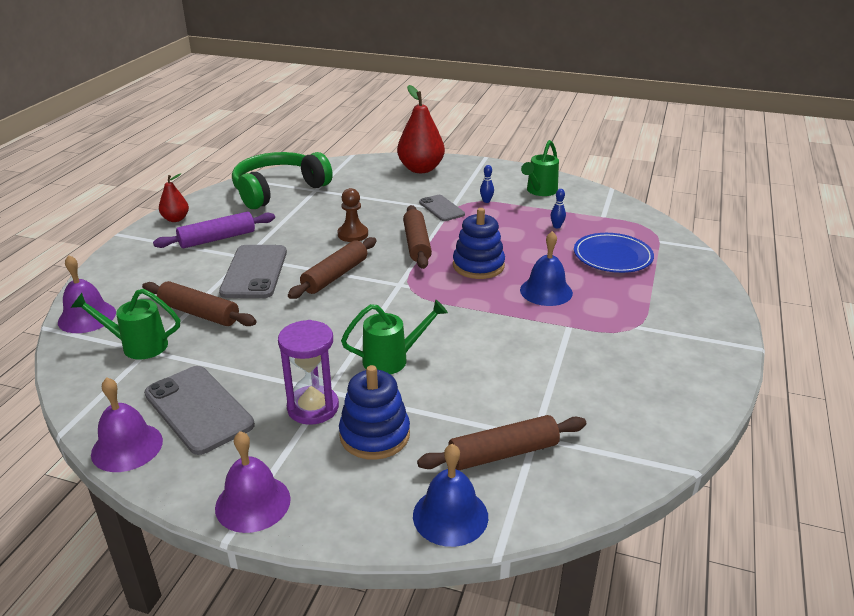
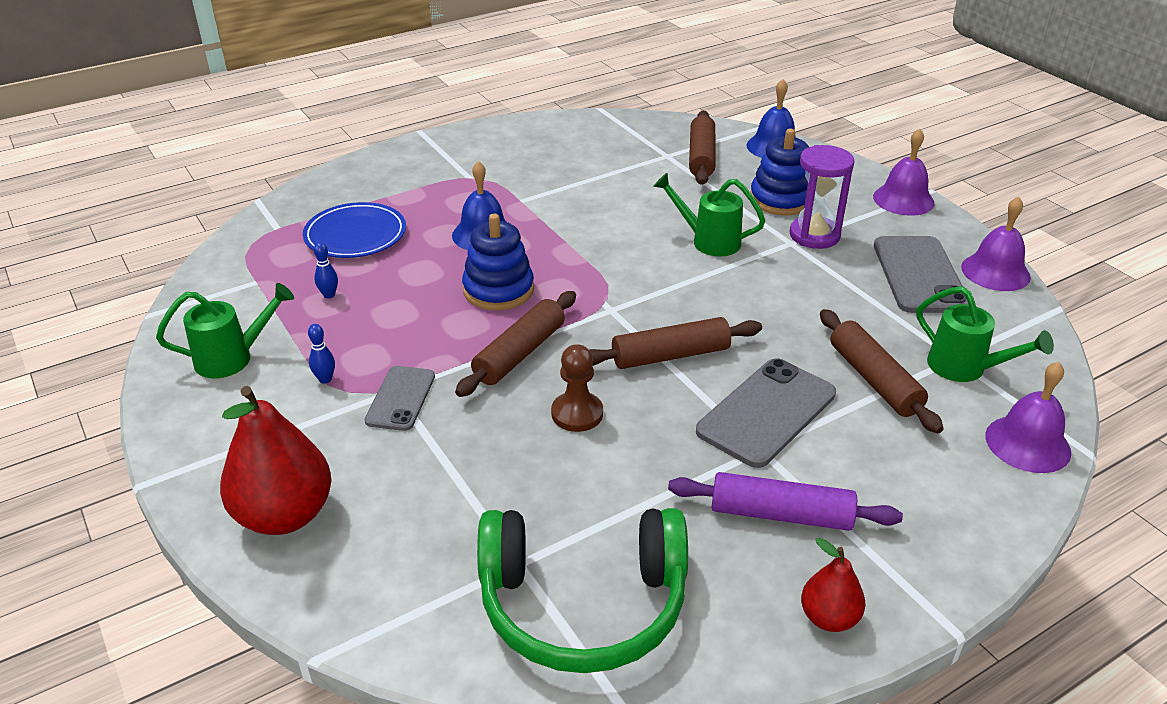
camera: 140 degrees left, 5 degrees up
brown rolling pin [417,415,586,470] -> brown rolling pin turned 75 degrees clockwise [689,111,715,185]

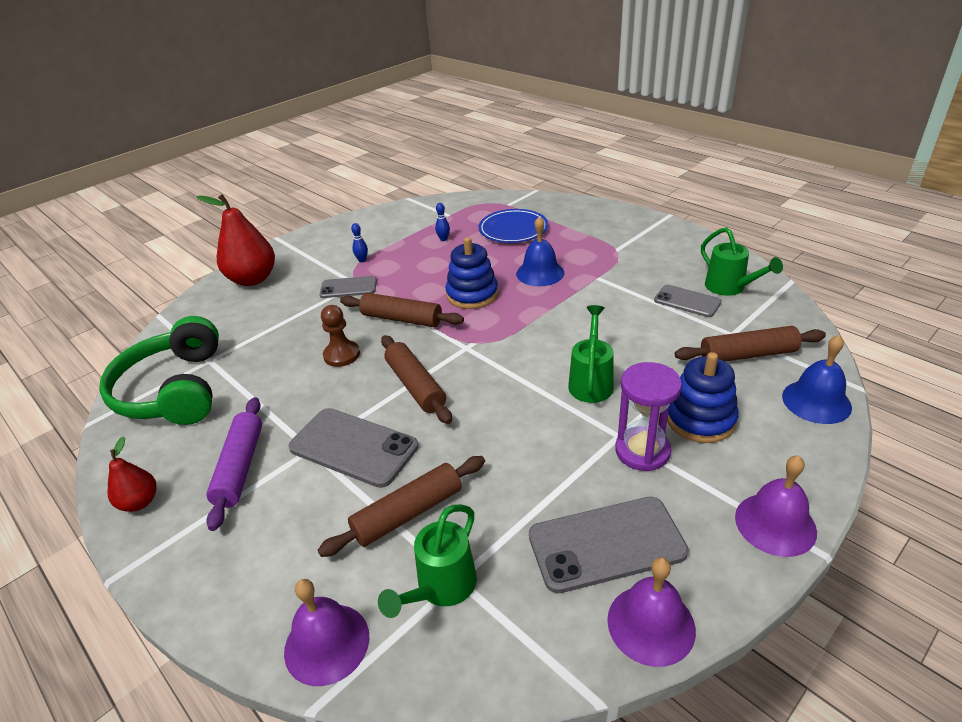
camera: 80 degrees right, 0 degrees up
green watering can [156,283,294,378] -> green watering can moved to [701,227,783,296]
none -> grey phone [654,285,722,317]

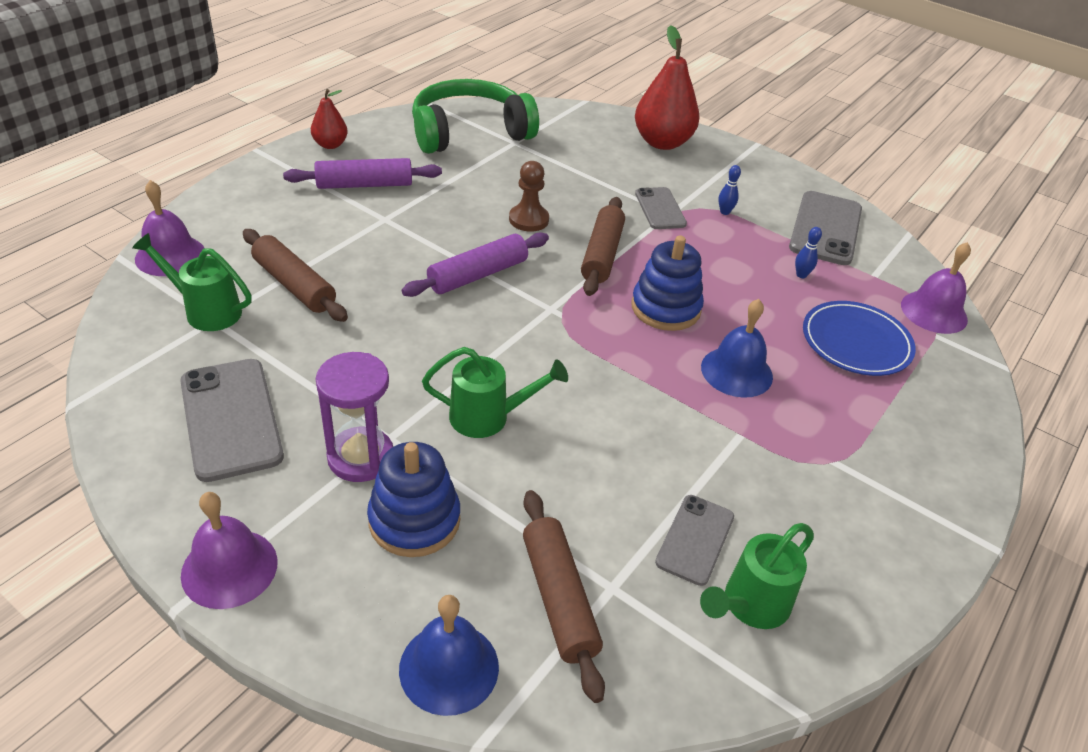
camera: 75 degrees right, 5 degrees up
grey phone [288,408,418,488] -> grey phone moved to [789,191,862,265]
brown rolling pin [381,335,452,424] -> purple rolling pin [402,232,549,297]
purple bell [607,557,696,667] -> purple bell moved to [901,242,971,334]

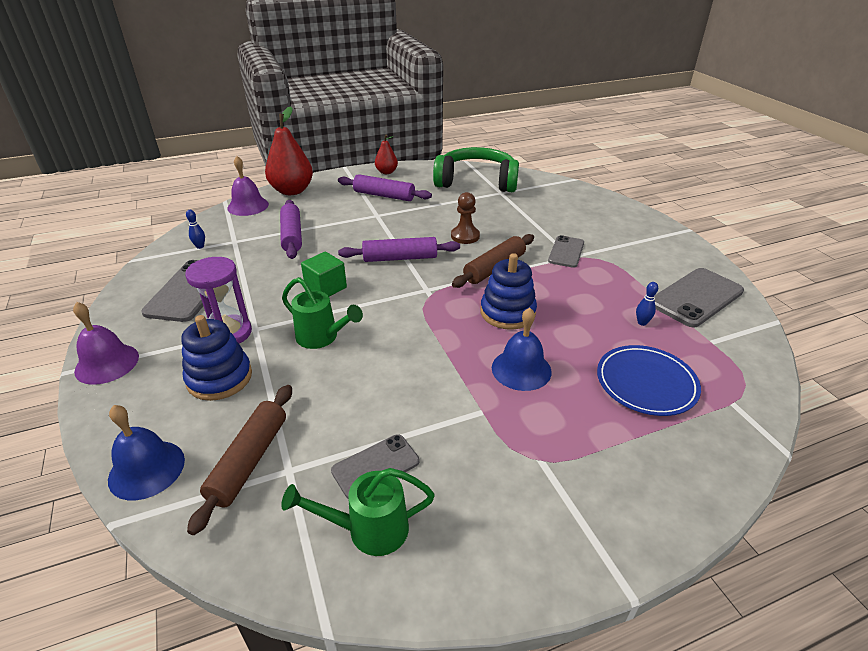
camera: 35 degrees right, 5 degrees down
green watering can [132,233,252,331] -> none
brown rolling pin [243,229,348,322] -> purple rolling pin [280,200,302,259]
red pear [635,25,700,150] -> red pear moved to [265,106,313,195]
blue bowling pin [718,165,741,215] -> blue bowling pin moved to [186,210,205,249]
purple bell [901,242,971,334] -> none
none -> green cube [301,252,347,297]

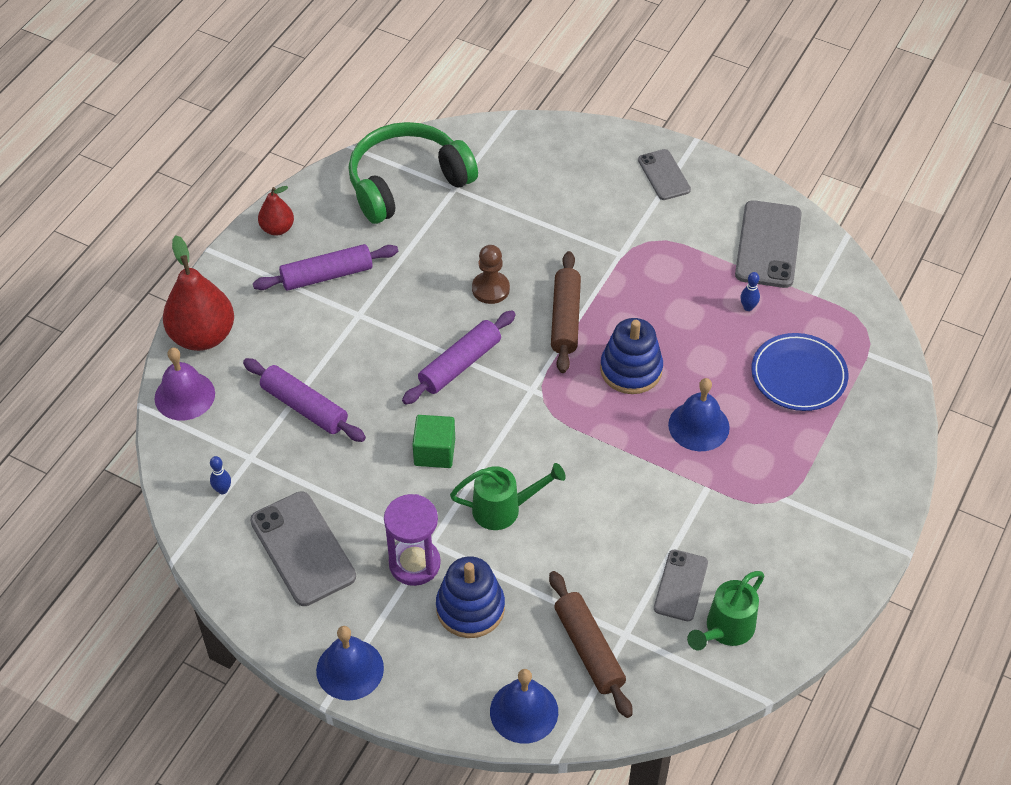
camera: 40 degrees left, 15 degrees up
purple bell [73,302,139,385] -> blue bell [316,626,384,701]
grey phone [548,235,584,268] -> grey phone moved to [638,149,691,200]

